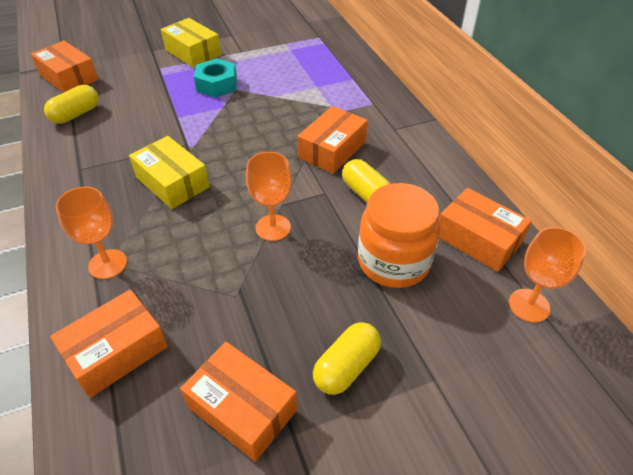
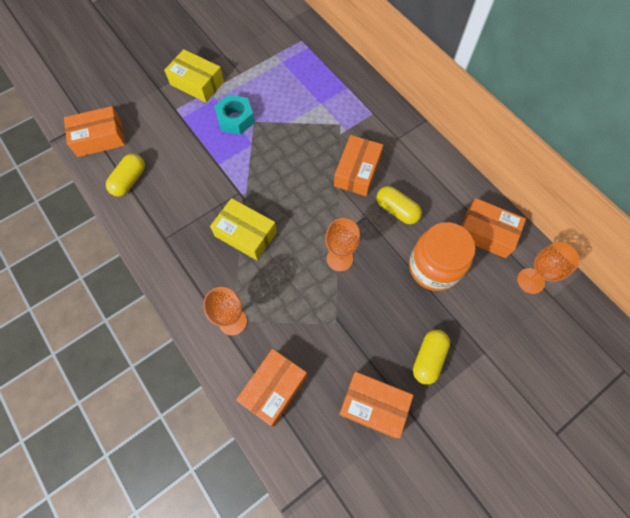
camera: 15 degrees left, 20 degrees up
orange box [31,41,99,93] -> orange box turned 45 degrees counterclockwise [64,106,125,157]

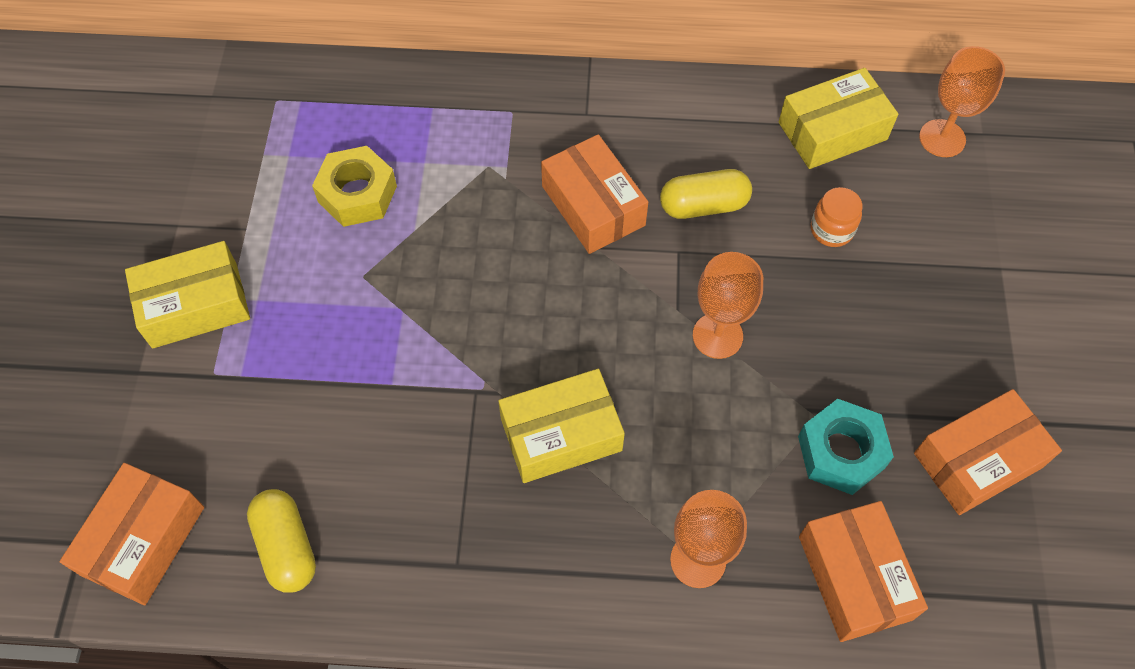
camera: 50 degrees left, 5 degrees down
turquoise nut [214,95,255,135] -> turquoise nut moved to [798,399,894,495]
orange jar [409,222,475,291] -> orange jar [811,187,862,247], size x0.47
yellow capsule [413,330,450,385] -> none
orange box [461,198,526,258] -> yellow box [779,68,898,169]
none -> yellow nut [312,146,397,227]

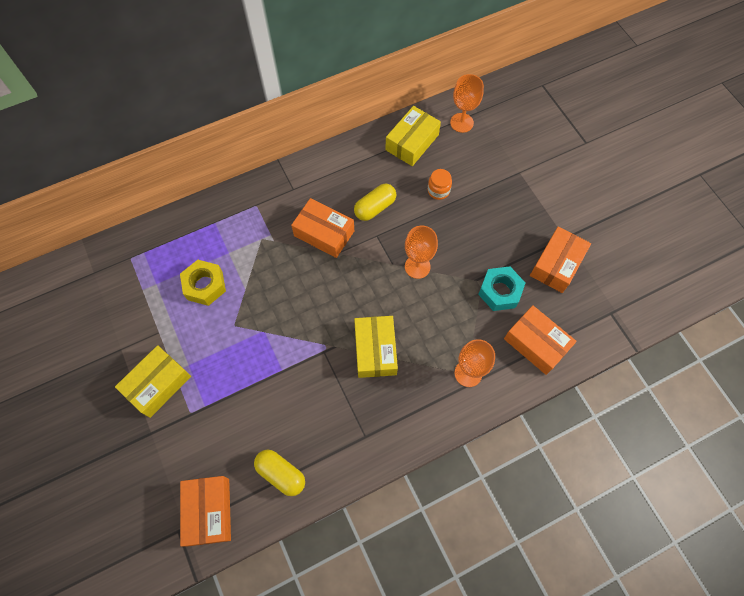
camera: 30 degrees left, 5 degrees up
yellow box [498,369,625,483] -> yellow box turned 45 degrees counterclockwise [354,316,398,378]

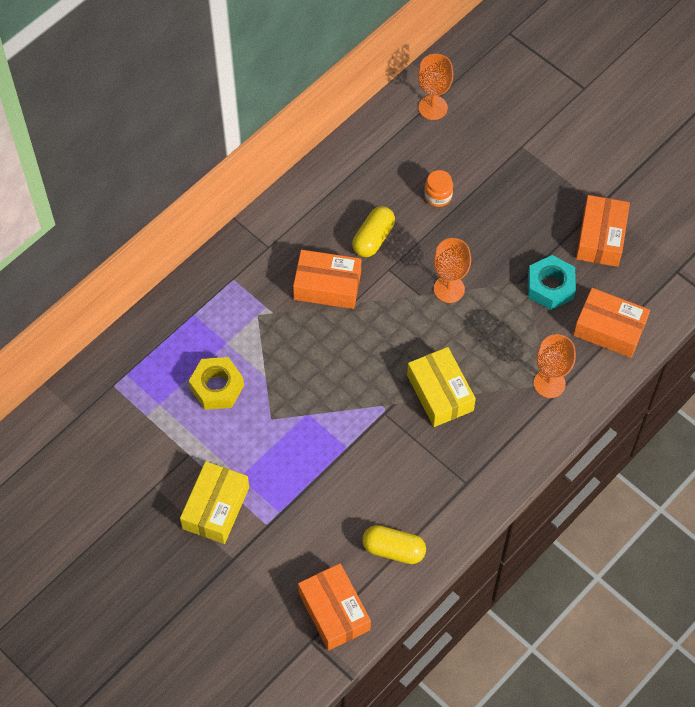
camera: 20 degrees left, 5 degrees down
yellow box [385,106,441,166] -> none

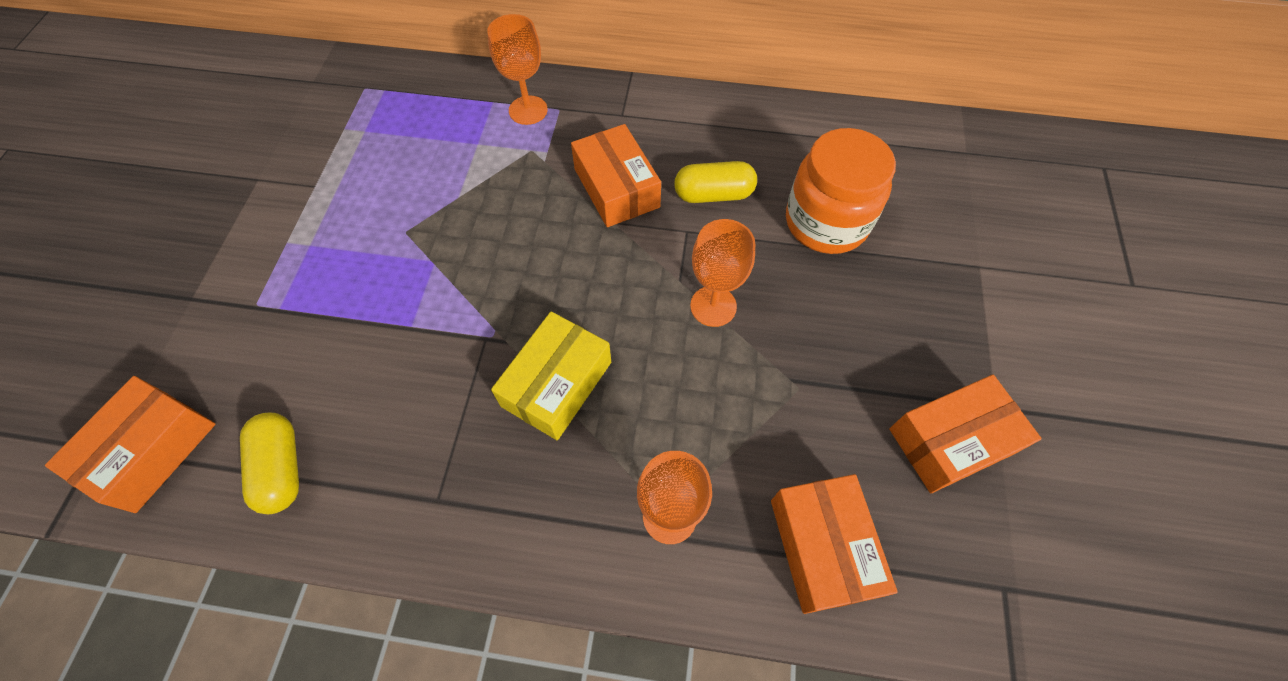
camera: 55 degrees right, 0 degrees up
yellow box [180,461,249,544] -> none
yellow nut [189,357,244,410] -> none
orange goblet [418,54,453,120] -> orange goblet moved to [487,14,548,125]
orange jar [424,170,453,207] -> orange jar [786,128,896,254], size x2.13
turquoise nut [528,255,576,310] -> none

